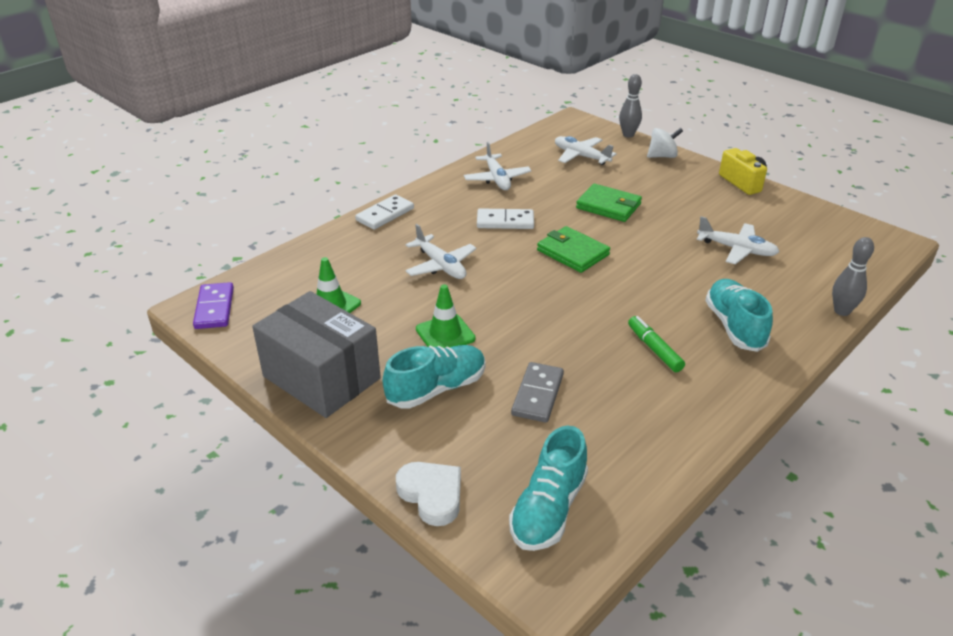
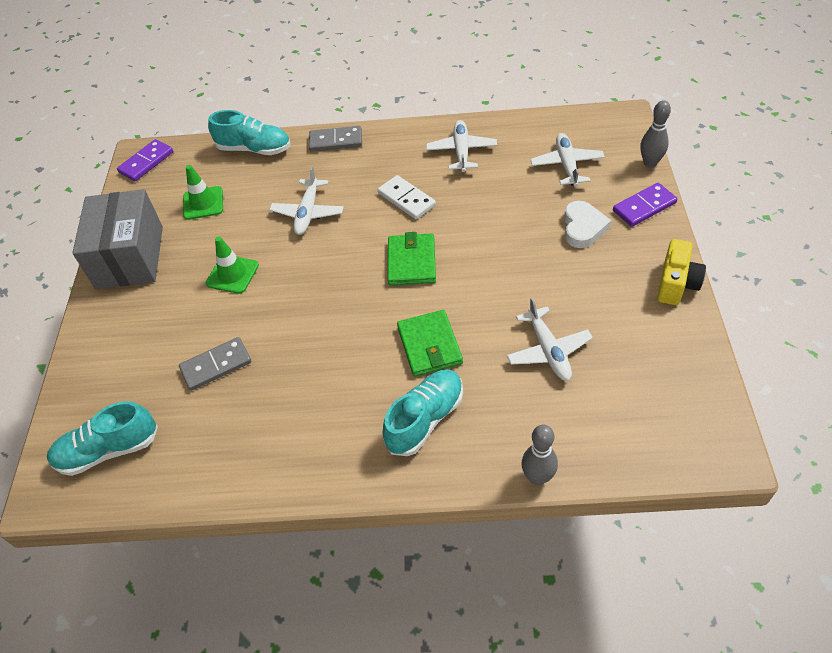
camera: 50 degrees right, 15 degrees up
white domino [355,194,414,230] -> grey domino [309,126,362,152]
turquoise shoe [383,345,486,409] -> turquoise shoe moved to [208,110,290,155]
white heart [396,462,461,526] -> white heart moved to [564,201,611,248]
white plane [464,142,531,190] -> white plane turned 150 degrees clockwise [426,120,497,172]
green wallet [576,184,642,222] -> green wallet moved to [397,310,463,376]
green marker [628,316,685,372] -> none
white spinning top [647,128,683,158] -> purple domino [613,183,678,227]

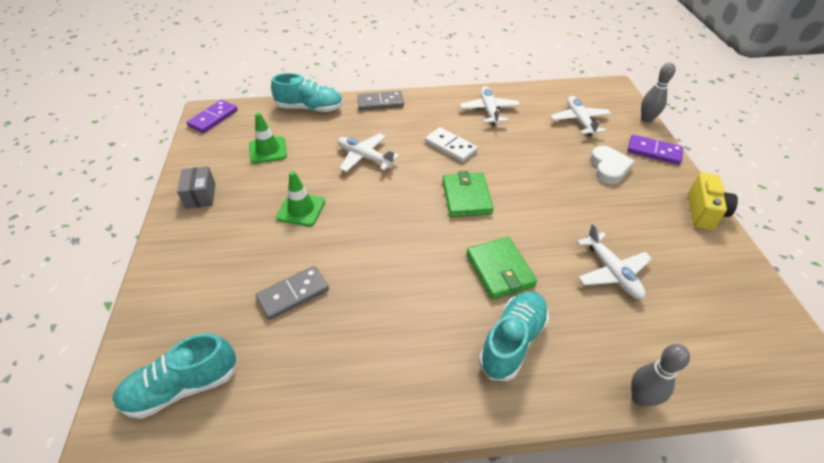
camera: 10 degrees left, 5 degrees down
grey box [72,189,163,289] -> grey box [177,166,216,209], size x0.47
white plane [269,166,344,235] -> white plane turned 120 degrees clockwise [338,133,399,172]
purple domino [613,183,678,227] -> purple domino turned 60 degrees clockwise [627,135,683,165]

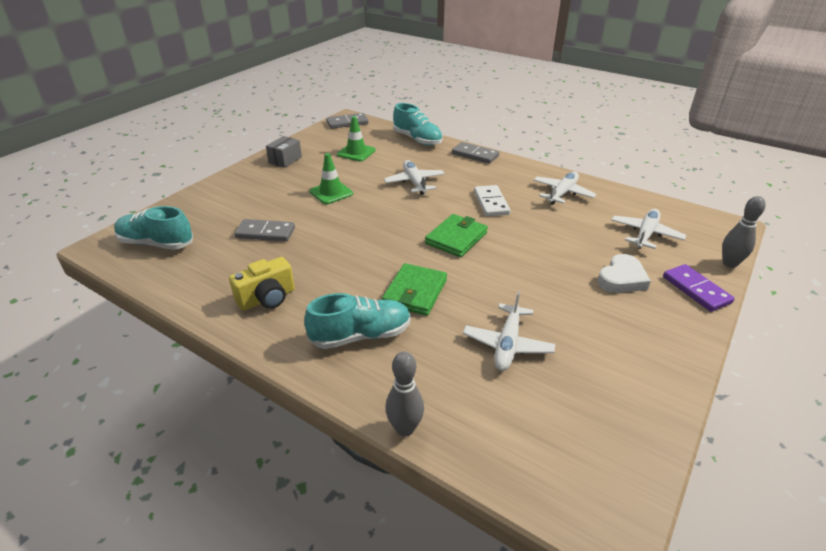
camera: 40 degrees right, 10 degrees down
purple domino [187,100,238,133] -> grey domino [327,113,368,129]
yellow camera [688,173,738,230] -> yellow camera moved to [229,257,295,311]

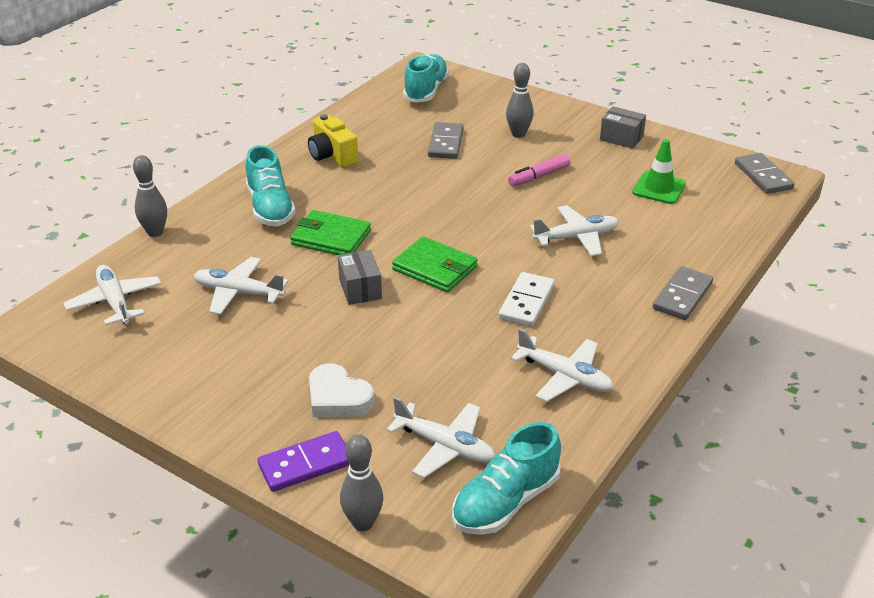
camera: 90 degrees right, 0 degrees up
green traffic cone [310,153,353,204] -> pink marker [508,154,571,186]
turquoise shoe [393,103,443,146] -> turquoise shoe moved to [452,422,561,535]
white domino [474,185,510,216] -> white domino turned 60 degrees counterclockwise [498,272,555,327]
none -> white plane [64,265,161,325]
none -> grey box [338,250,382,305]
none -> grey bowling pin [506,63,534,138]

